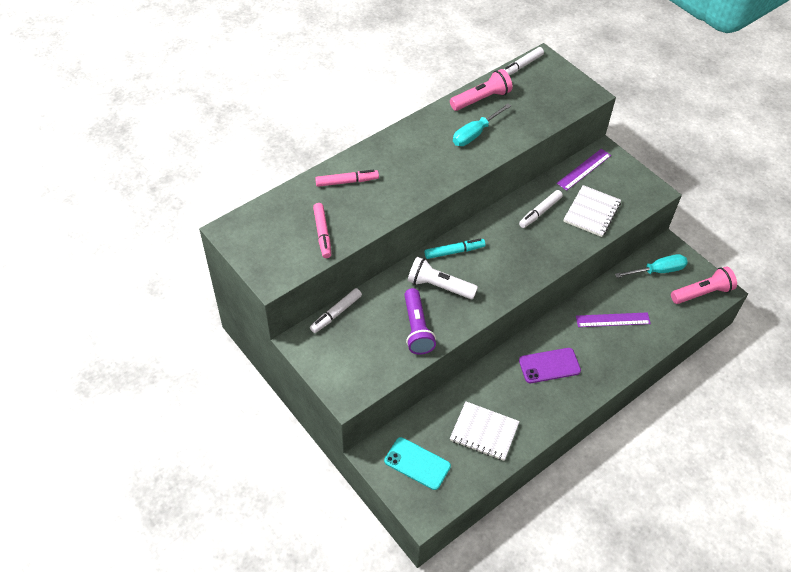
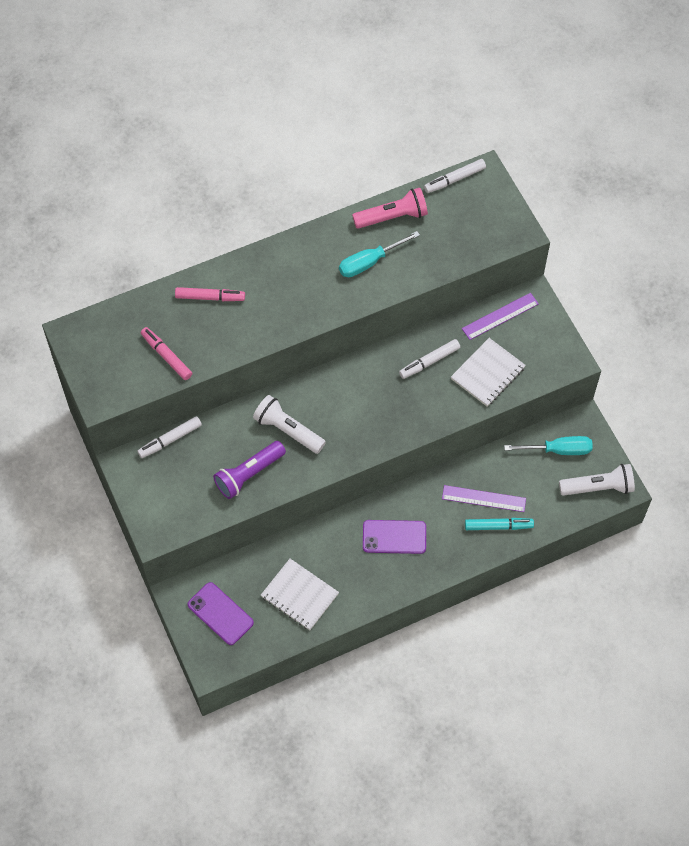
camera: 15 degrees right, 10 degrees up
pink marker [313,203,331,258] -> pink marker turned 135 degrees clockwise [141,327,192,380]
turquoise phone [384,437,451,490] -> purple phone [188,582,254,645]
purple flashlight [404,288,436,355] -> purple flashlight turned 45 degrees clockwise [213,441,286,499]
turquoise marker [425,239,485,259] -> turquoise marker moved to [465,518,534,530]
pink flashlight [671,266,737,304] -> white flashlight [559,464,635,496]

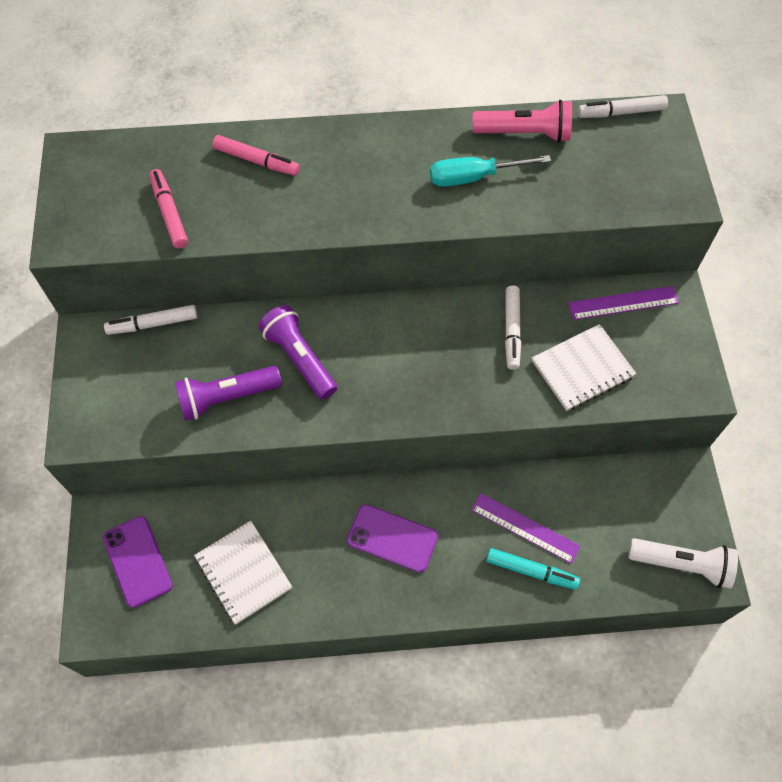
camera: 20 degrees right, 0 degrees up
white flashlight [253,395,326,454] -> purple flashlight [258,305,337,400]
white marker [399,339,460,379] -> white marker turned 75 degrees counterclockwise [505,286,521,370]
turquoise screwdriver [504,436,593,455] -> none

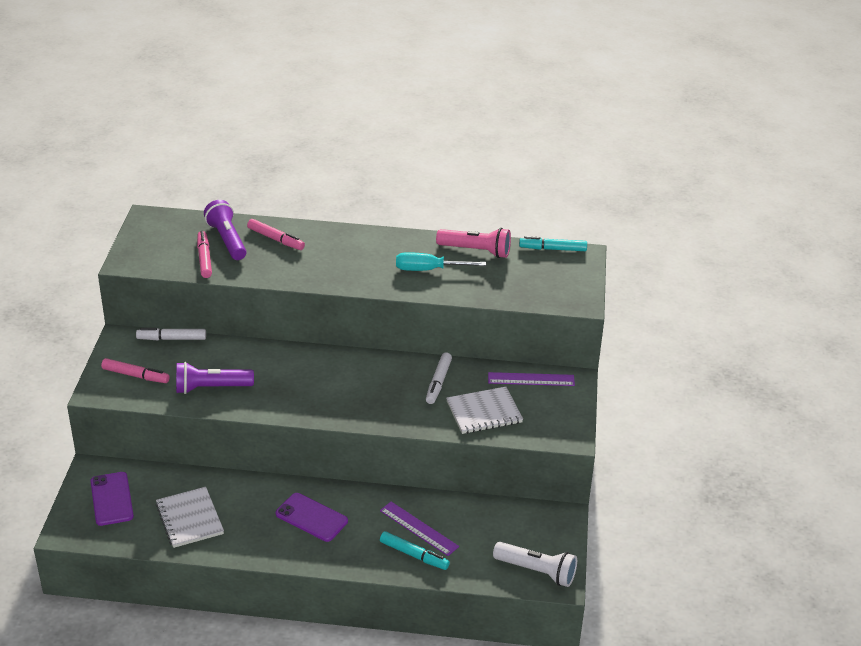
camera: 10 degrees right, 25 degrees down
purple flashlight [258,305,337,400] -> purple flashlight moved to [204,200,247,260]
white marker [578,95,668,118] -> turquoise marker [519,236,587,251]
none -> pink marker [101,358,170,383]

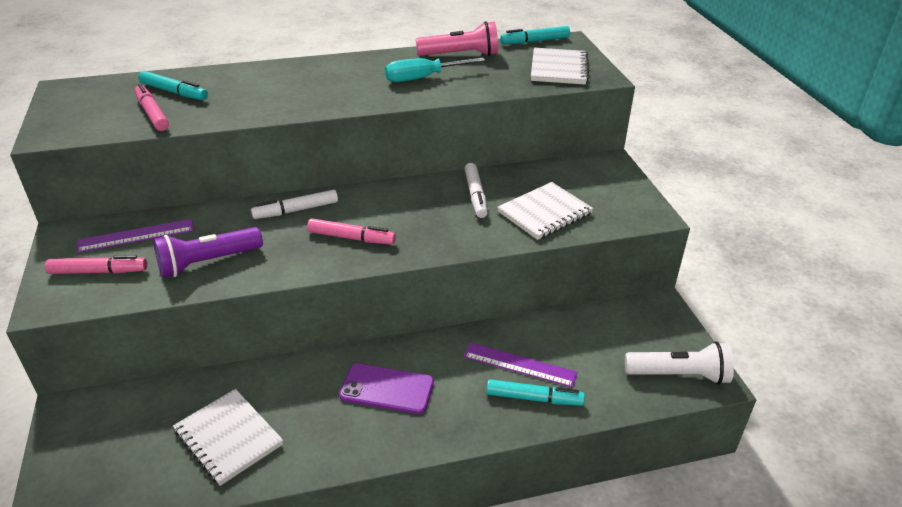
camera: 20 degrees left, 0 degrees up
purple phone [91,472,134,526] -> none
white marker [136,328,206,340] -> white marker moved to [251,190,338,219]
purple flashlight [204,200,247,260] -> turquoise marker [138,71,208,100]
pink marker [247,219,305,250] -> pink marker moved to [307,218,396,245]
purple ruler [488,372,575,386] -> purple ruler moved to [77,219,194,253]
none -> white notebook [531,48,589,85]

